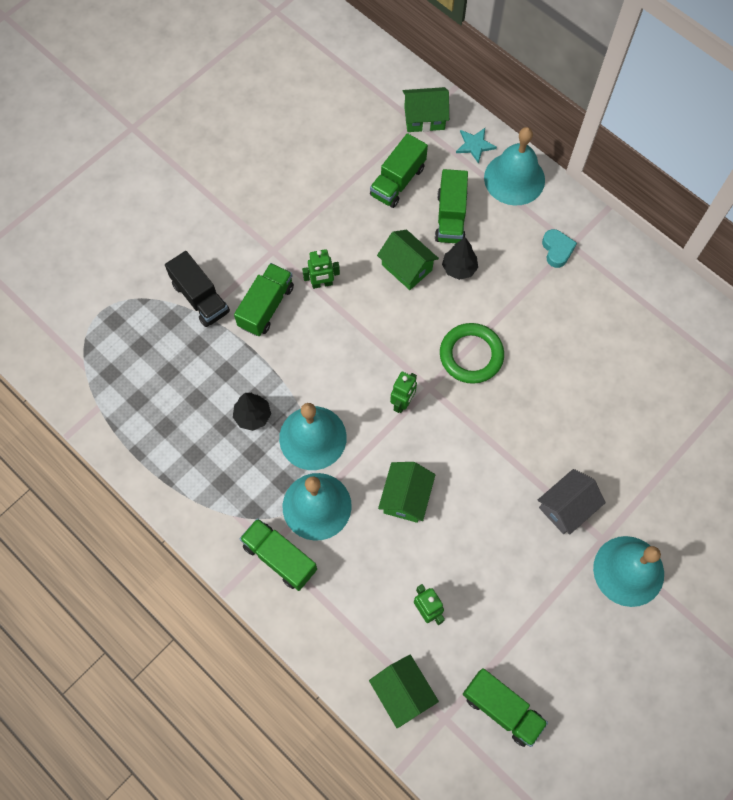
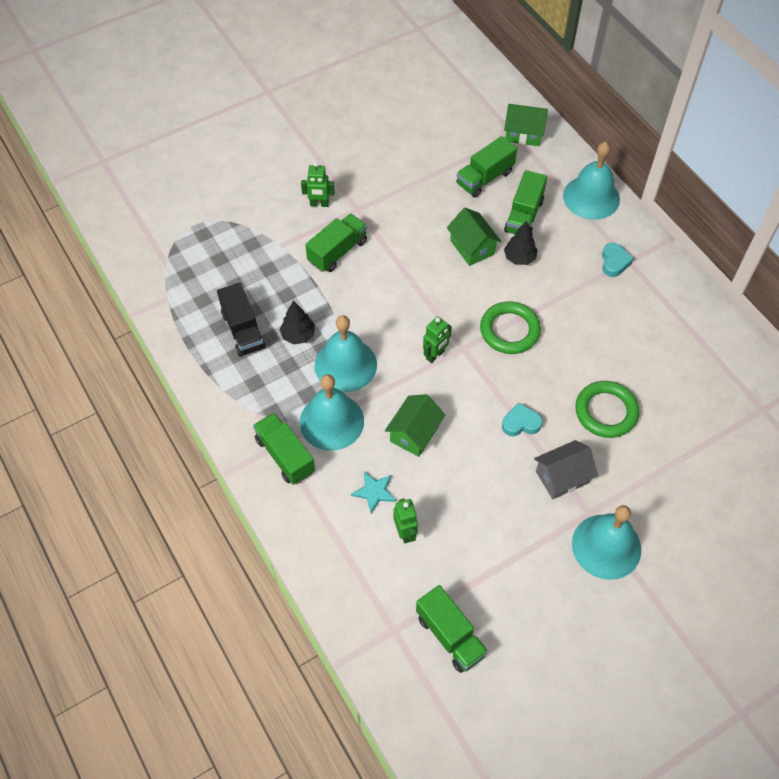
camera: 15 degrees right, 10 degrees down
black truck [165,251,230,327] -> black truck moved to [217,282,266,357]
green robot [302,249,340,289] -> green robot moved to [301,162,335,207]
green house [369,654,439,728] -> none
turquoise star [456,128,497,164] -> turquoise star moved to [351,472,396,513]
none -> turquoise heart [502,402,542,436]
none -> green ring [575,381,639,438]

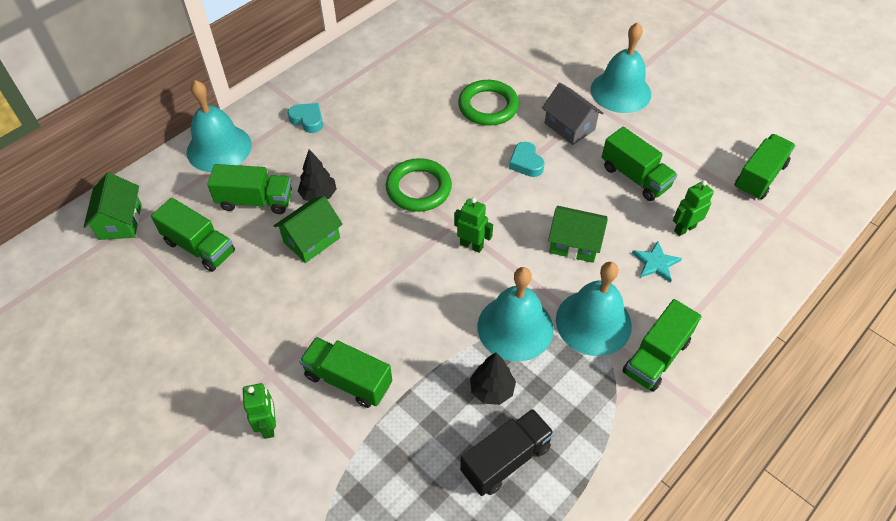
camera: 105 degrees left, 5 degrees down
turquoise heart [602,243,634,277] -> turquoise heart turned 45 degrees clockwise [288,103,323,133]
none -> green truck [602,127,678,201]

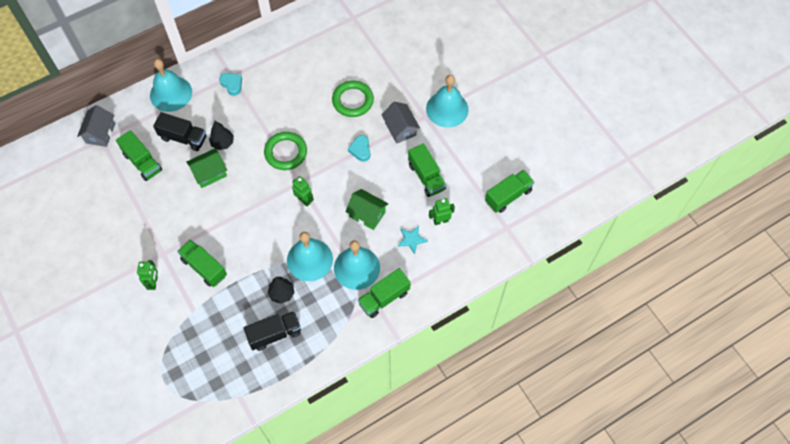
camera: 15 degrees right, 10 degrees up
green house [84,172,142,240] -> grey house [77,105,115,147]
green truck [207,164,292,214] -> black truck [153,112,206,151]

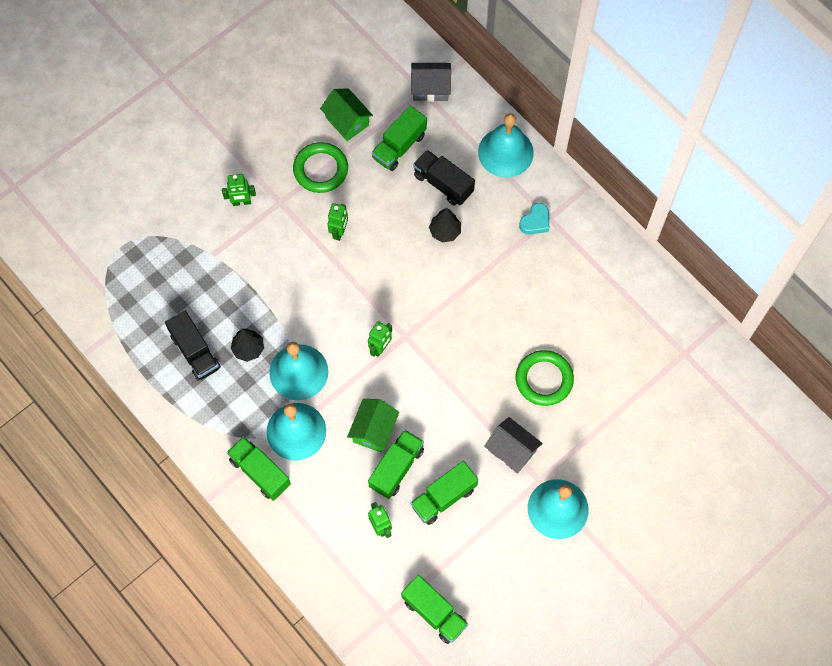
camera: 80 degrees right, 5 degrees up
black truck [153,112,206,151] -> black truck turned 120 degrees clockwise [413,150,475,205]
green truck [177,239,227,287] -> green truck moved to [368,429,424,499]
green house [186,148,227,188] -> green house moved to [320,88,373,141]
green ring [264,132,307,170] -> green ring moved to [293,142,348,193]
turquoise heart [348,135,370,162] -> none
grey house [381,102,420,144] -> grey house turned 75 degrees clockwise [484,417,543,474]
turquoise star [397,226,428,254] -> none
none -> green robot [328,203,348,241]

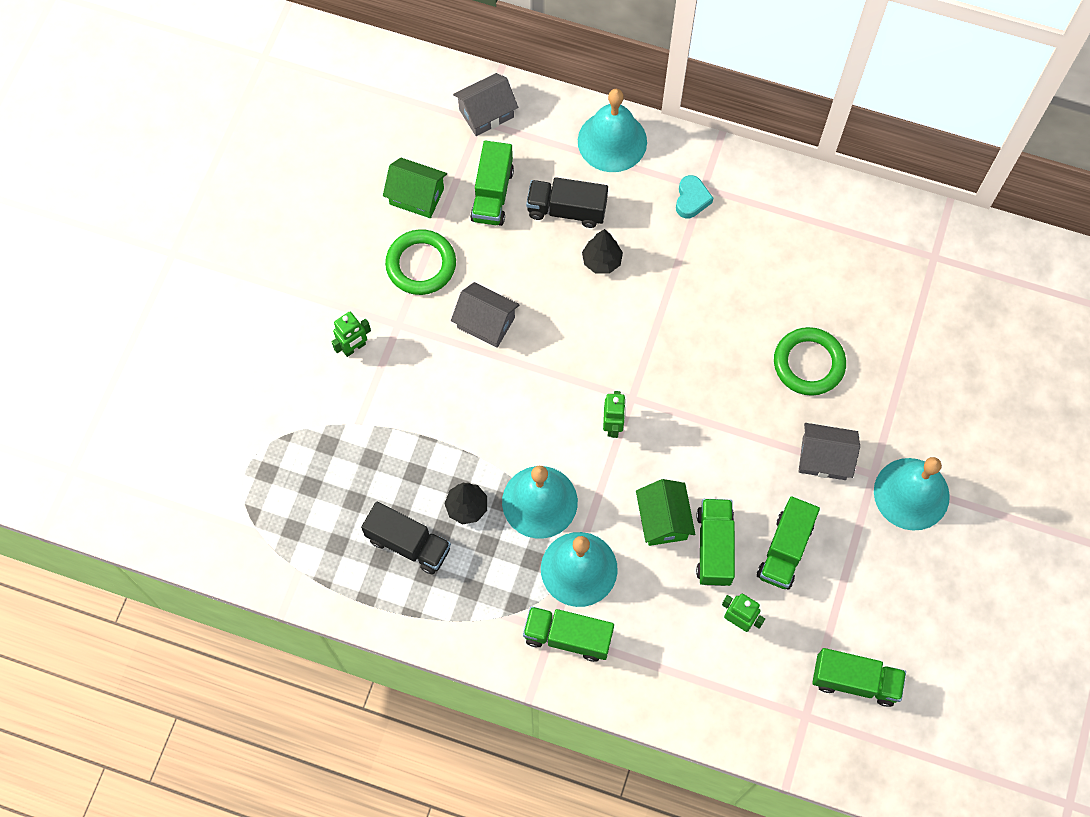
camera: 30 degrees left, 0 degrees up
green robot [328,203,348,241] -> grey house [451,282,520,348]

